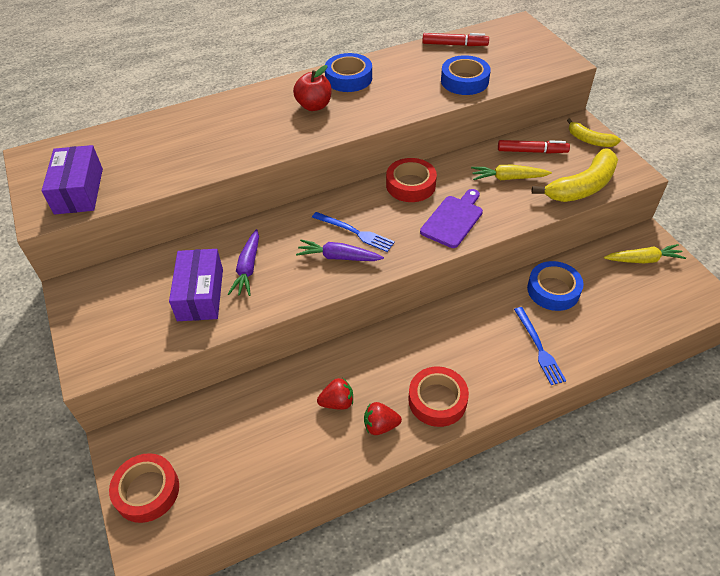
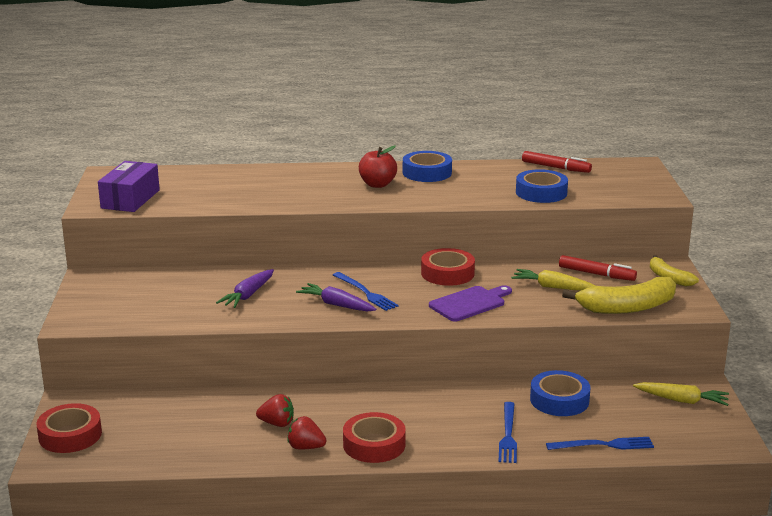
camera: 20 degrees right, 25 degrees down
purple box [169,249,223,321] -> none
none -> blue fork [546,437,654,450]

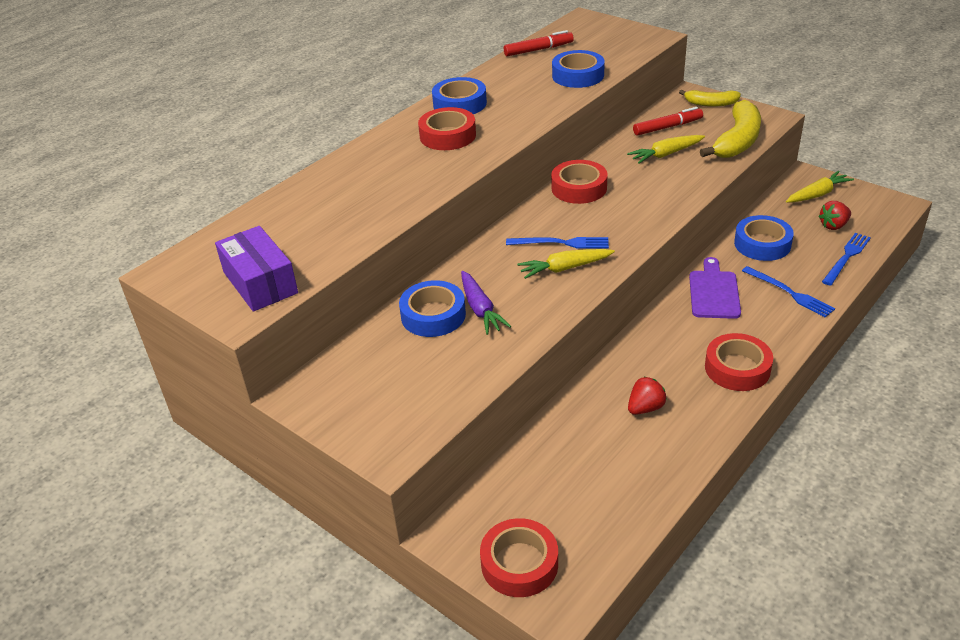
camera: 45 degrees left, 15 degrees up
red strawberry [287,416,327,450] -> red strawberry moved to [818,201,851,230]
purple carrot [296,283,376,311] -> yellow carrot [517,249,615,279]
red apple [359,145,397,188] -> red tape [418,107,476,150]
purple cutting board [429,285,512,321] -> purple cutting board moved to [689,257,741,319]
none -> blue tape [399,280,466,337]

